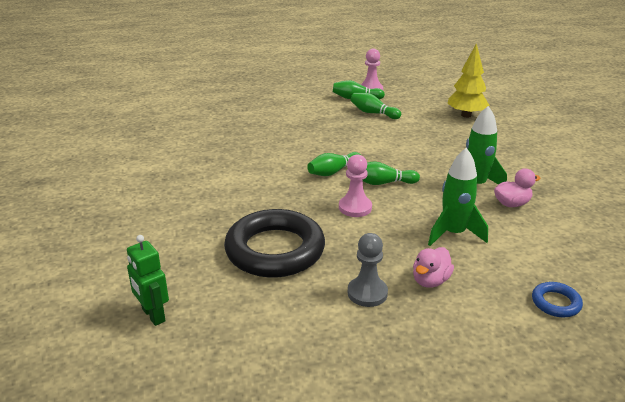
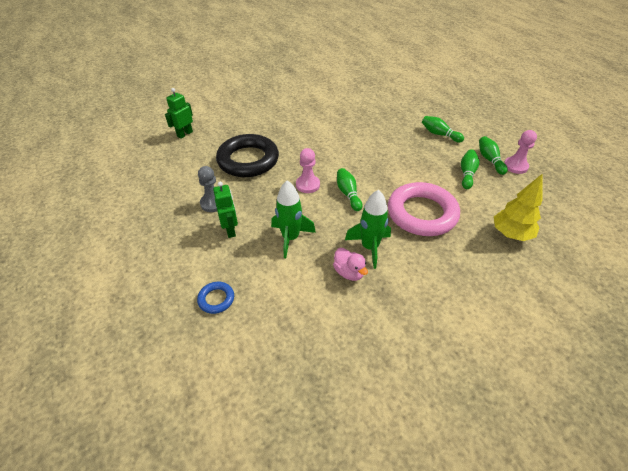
camera: 75 degrees right, 15 degrees up
green bowling pin [307,152,361,176] -> green bowling pin moved to [422,116,464,143]
pink duck [413,247,454,288] -> green robot [213,182,238,238]
none -> pink ring [388,182,460,236]

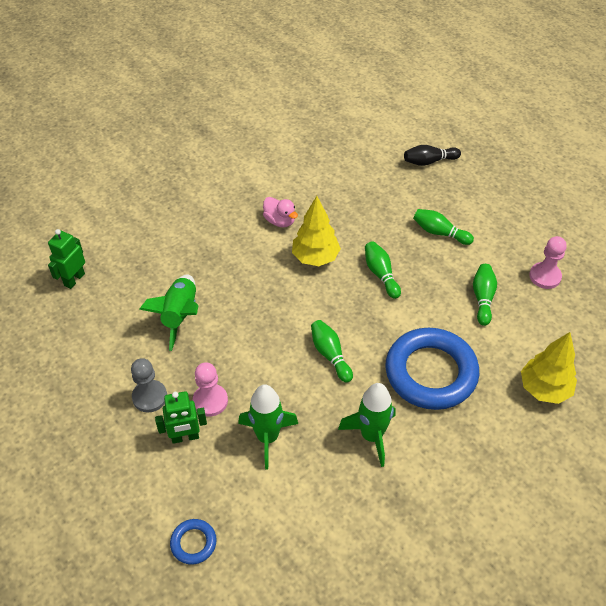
camera: 10 degrees left, 5 degrees up
green robot [213,182,238,238] -> green robot turned 105 degrees clockwise [155,391,207,444]
black ring [216,134,279,177] -> green rocket [139,274,198,351]
pink pawn [296,148,320,193] -> pink pawn moved to [193,362,228,417]
pink duck [333,248,368,281] -> pink duck moved to [263,197,298,227]
pink ring [388,182,460,236] -> blue ring [385,328,479,410]
green bowling pin [479,136,508,175] -> green bowling pin moved to [365,241,401,299]
none -> yellow tree [292,196,341,266]
none -> black bowling pin [404,145,461,166]

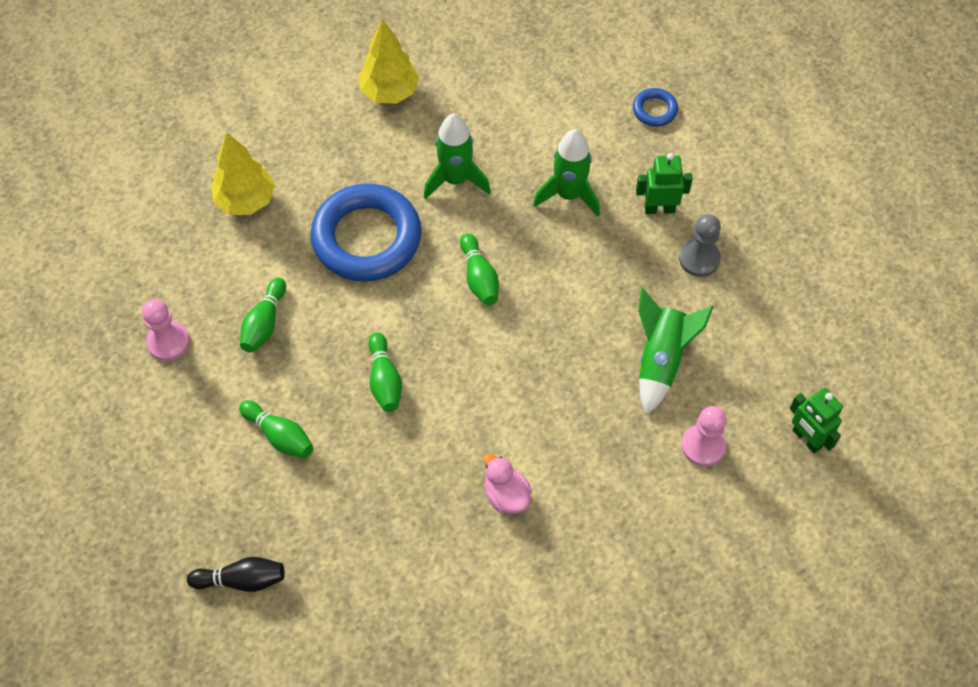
camera: 170 degrees left, 10 degrees up
green robot [48,229,85,289] -> green robot turned 105 degrees clockwise [790,388,843,453]
pink pawn [193,362,228,417] -> pink pawn moved to [681,406,726,467]
yellow tree [292,196,341,266] -> yellow tree moved to [359,19,419,104]

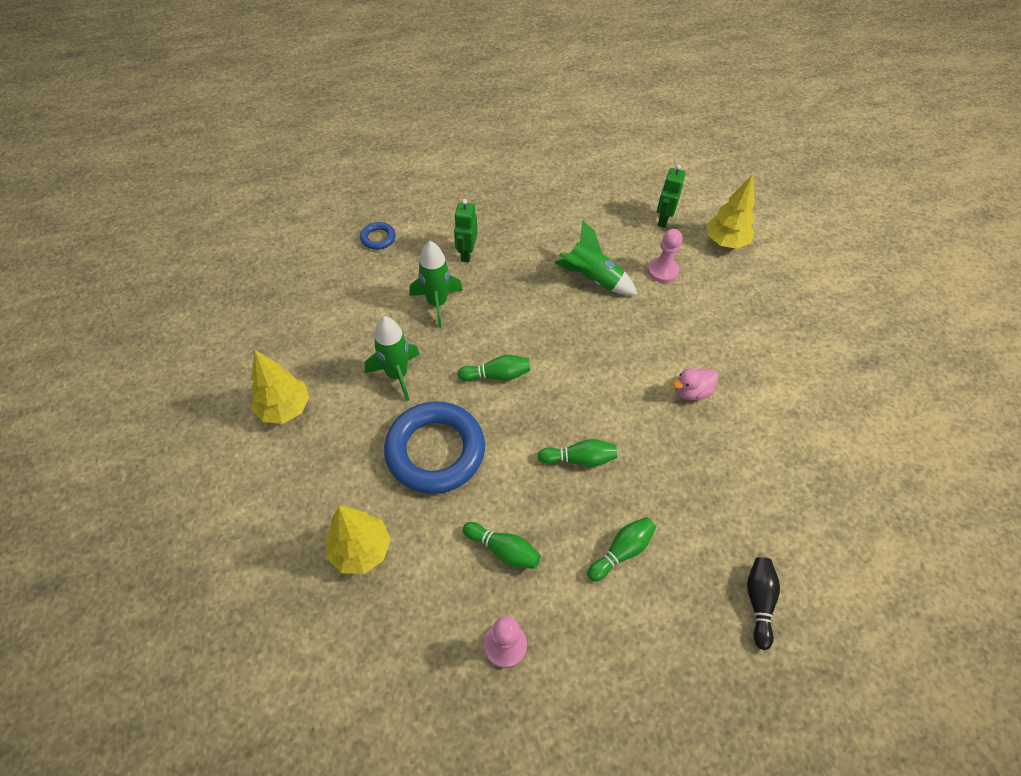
camera: 80 degrees left, 5 degrees down
grey pawn [679,214,721,277] -> none
green robot [790,388,843,453] -> green robot turned 135 degrees clockwise [657,164,686,228]
none -> yellow tree [707,175,755,249]

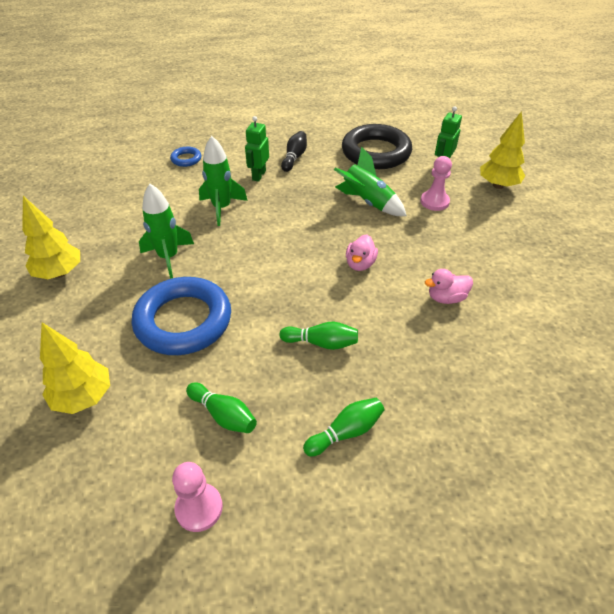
camera: 10 degrees right, 10 degrees down
green bowling pin [458,355,530,381] -> none
black bowling pin [747,557,780,650] -> black bowling pin moved to [281,131,307,172]
none -> black ring [342,124,412,169]
none -> pink duck [346,234,378,271]

